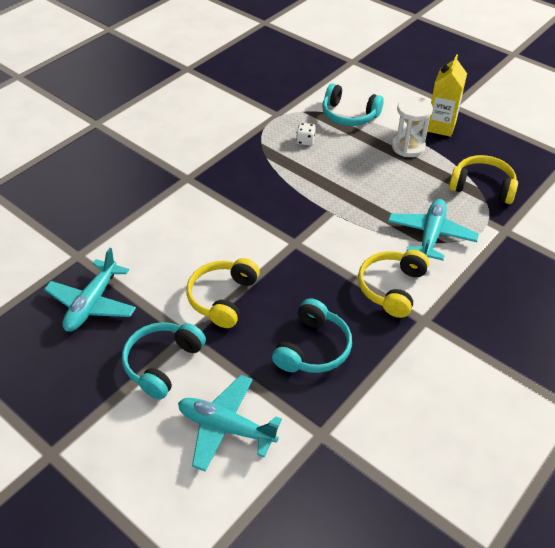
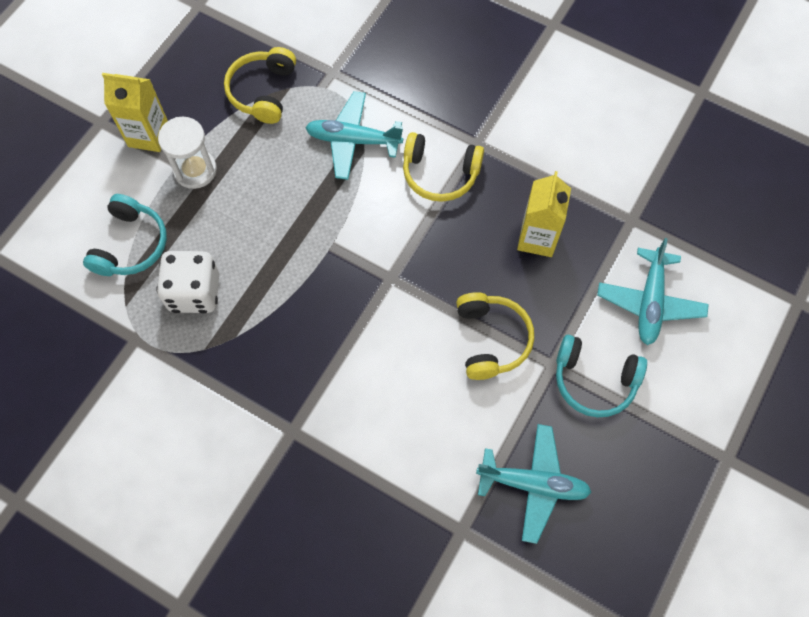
camera: 100 degrees left, 20 degrees up
yellow headphones [186,258,260,328] -> yellow headphones turned 105 degrees counterclockwise [456,292,534,380]
turquoise headphones [272,298,352,373] -> yellow carton [517,171,571,257]
white dice [296,123,316,146] -> white dice [156,251,219,313], size x2.15

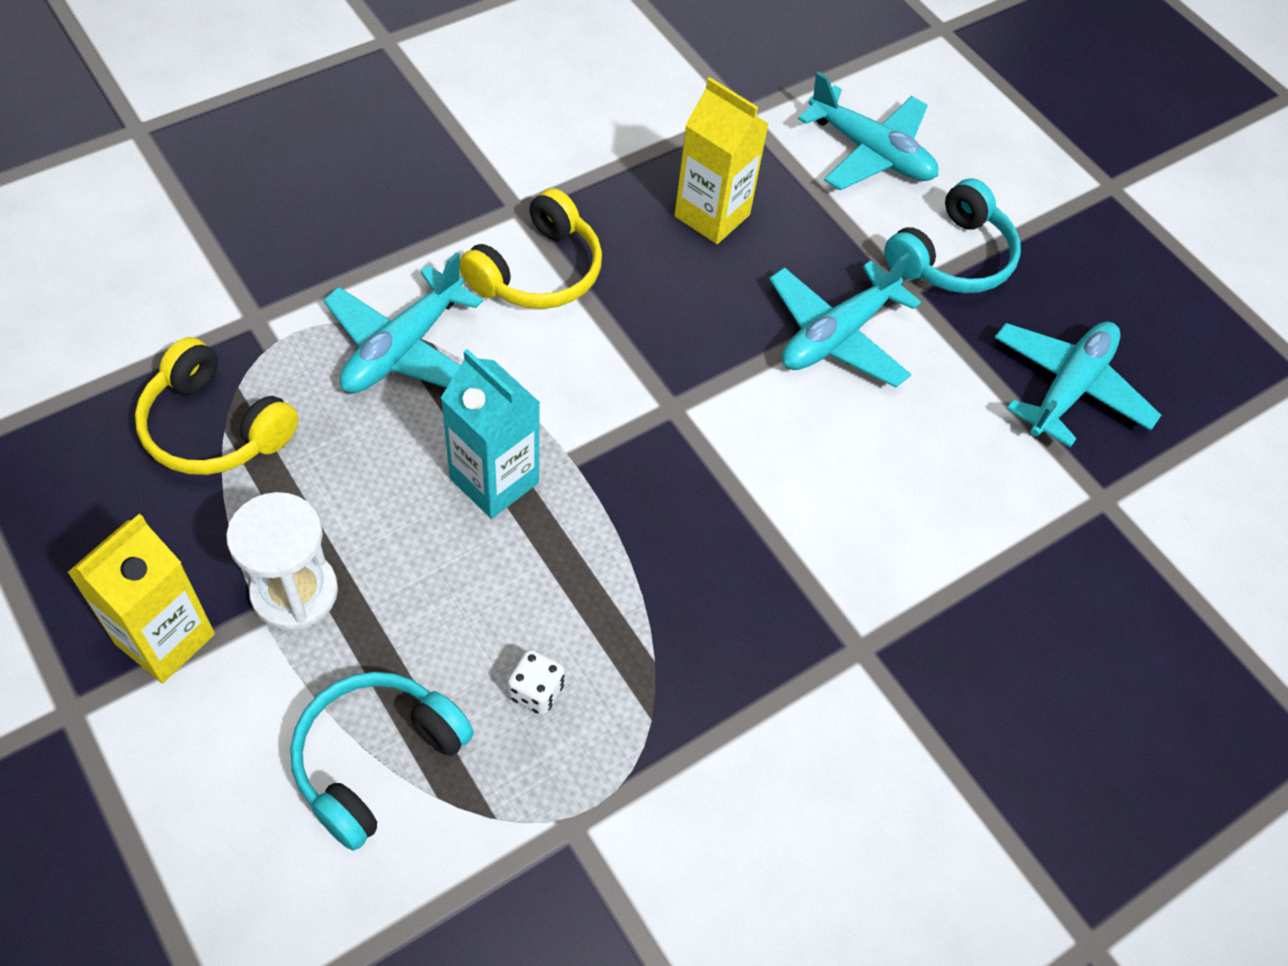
camera: 70 degrees left, 10 degrees down
turquoise headphones [83,194,167,276] -> turquoise headphones turned 90 degrees counterclockwise [290,672,474,851]
white dice [156,251,219,313] -> white dice [508,650,565,715], size x0.46
yellow headphones [456,292,534,380] -> turquoise plane [769,253,921,387]
none -> turquoise carton [441,349,540,519]

